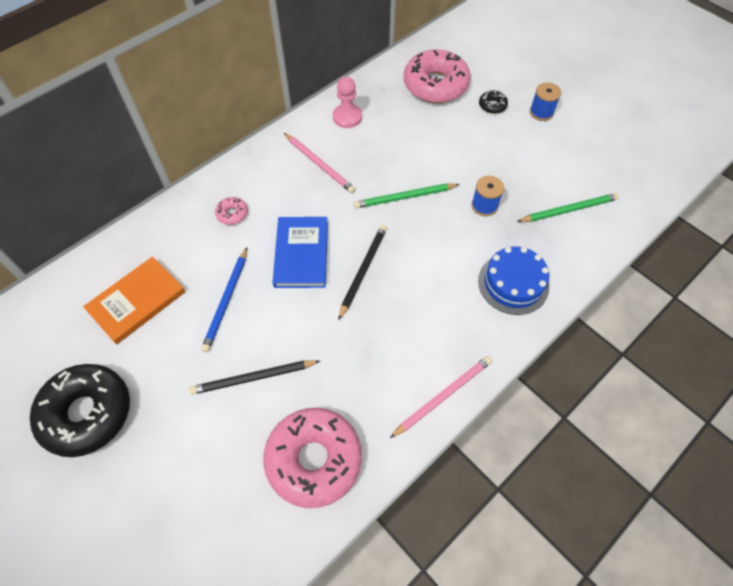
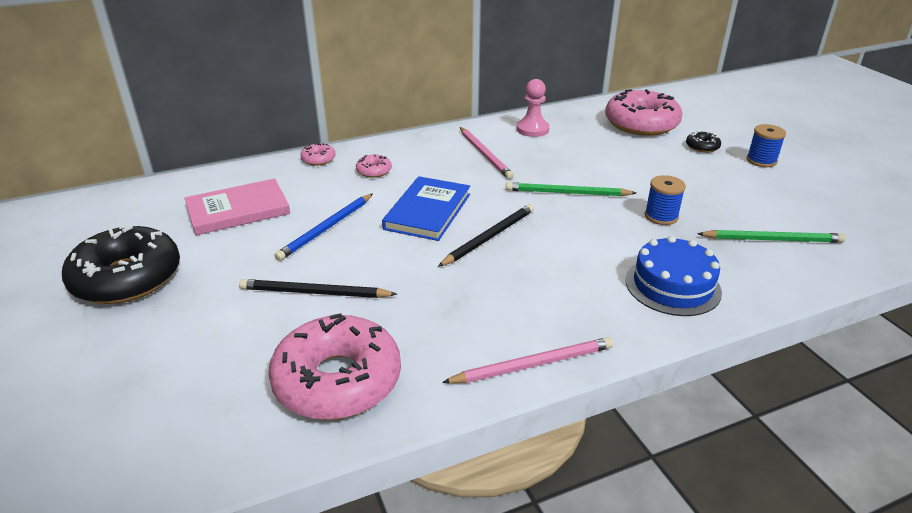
camera: 20 degrees right, 25 degrees down
orange book [83,256,186,345] -> pink book [185,178,290,235]
none -> pink donut [300,143,336,166]

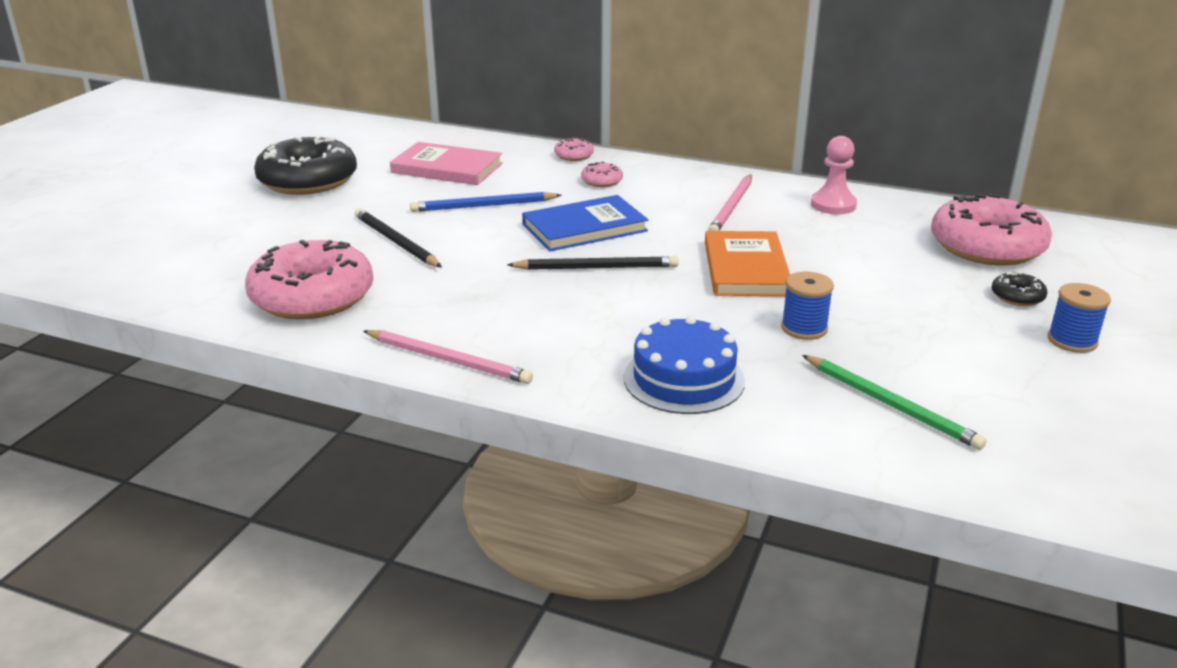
camera: 45 degrees right, 5 degrees down
green pencil [506,182,636,196] -> orange book [705,231,790,296]

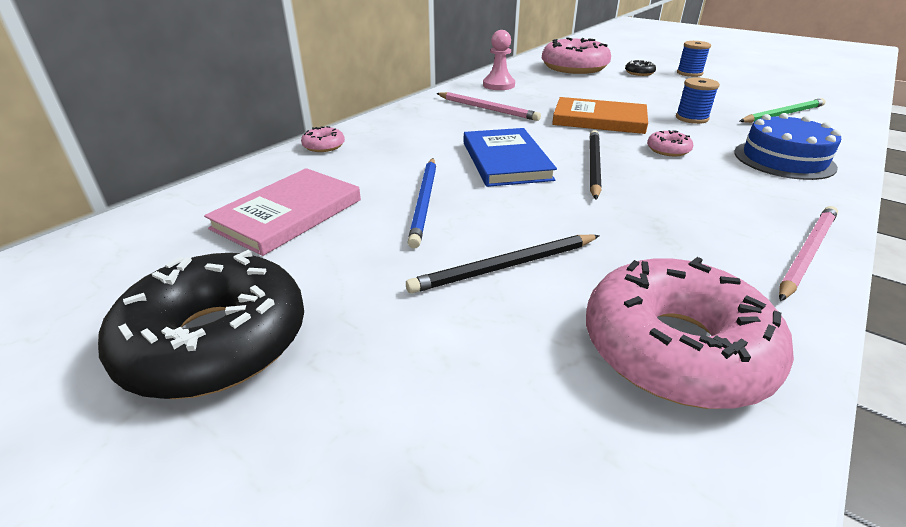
camera: 75 degrees left, 5 degrees up
pink donut [581,162,623,187] -> pink donut moved to [647,130,693,156]

